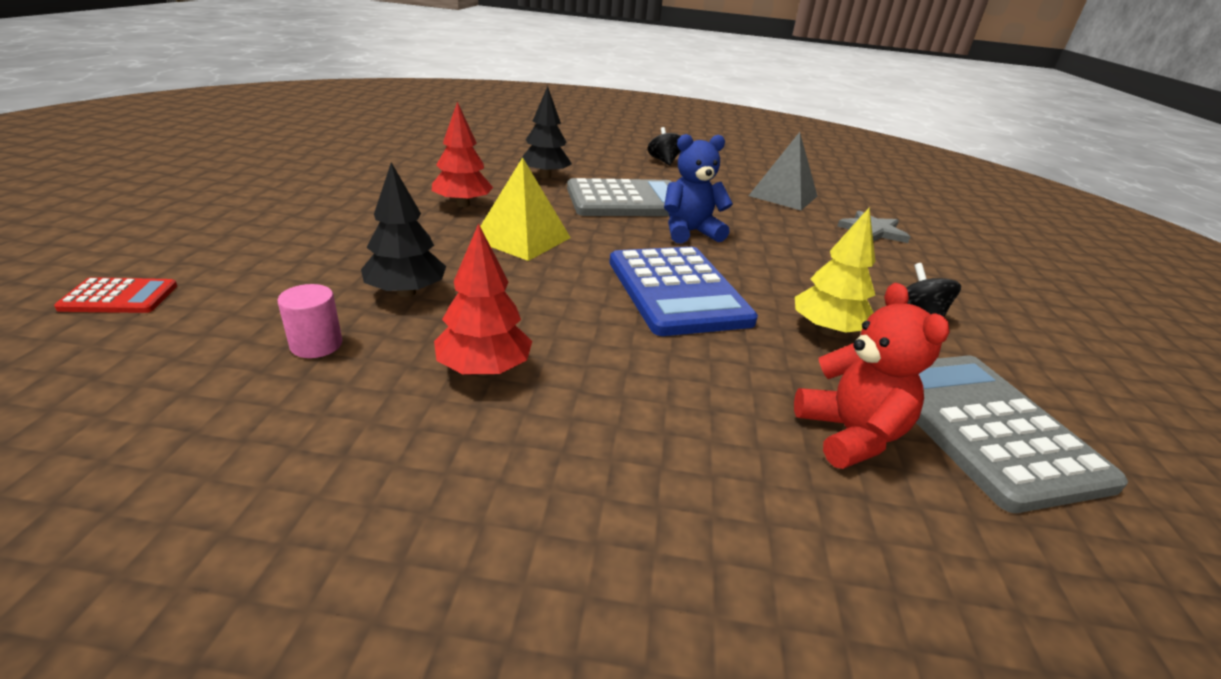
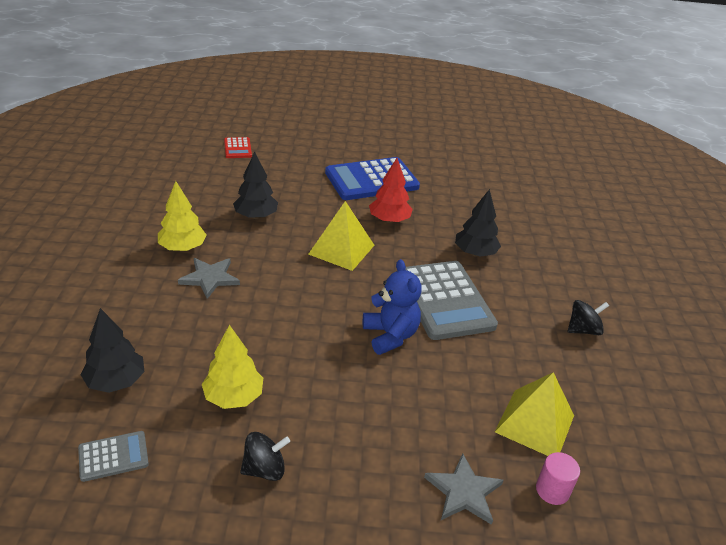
camera: 85 degrees right, 5 degrees up
pink cylinder [278,284,342,358] -> pink cylinder moved to [536,452,580,505]
red tree [434,223,532,376] -> yellow tree [158,181,207,252]
blue calculator [609,247,758,336] -> blue calculator moved to [325,157,420,200]
grey pyramid [749,132,817,210] -> yellow pyramid [495,372,574,456]
red teddy bear [794,283,949,469] -> black tree [81,308,144,393]
grey calculator [916,356,1128,513] -> grey calculator [78,431,149,482], size x0.47
none -> grey star [178,258,240,299]

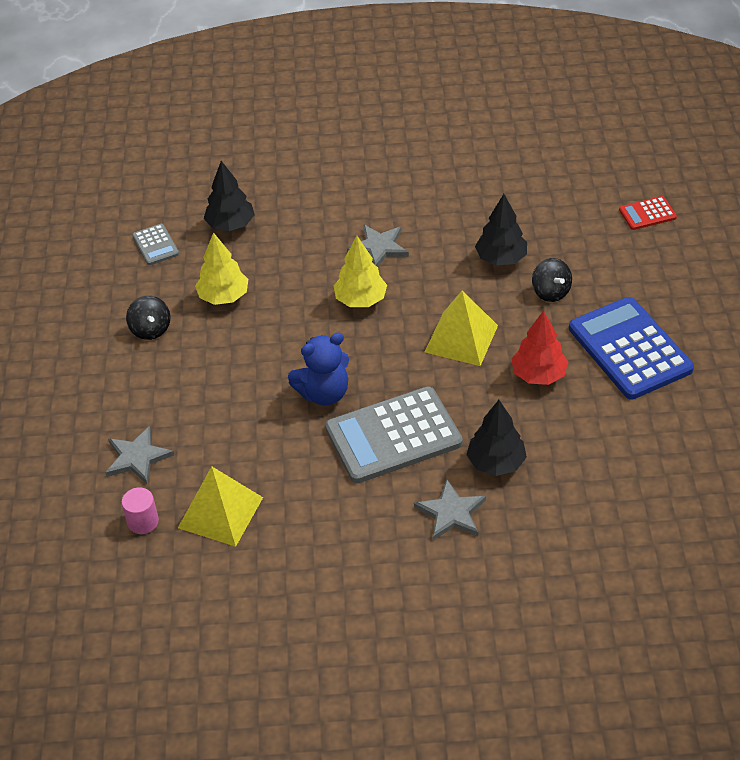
camera: 90 degrees right, 10 degrees up
yellow tree [158,181,207,252] -> yellow tree moved to [334,236,387,307]
black spinning top [568,300,609,335] -> black spinning top moved to [532,258,572,302]
none -> grey star [414,479,486,540]

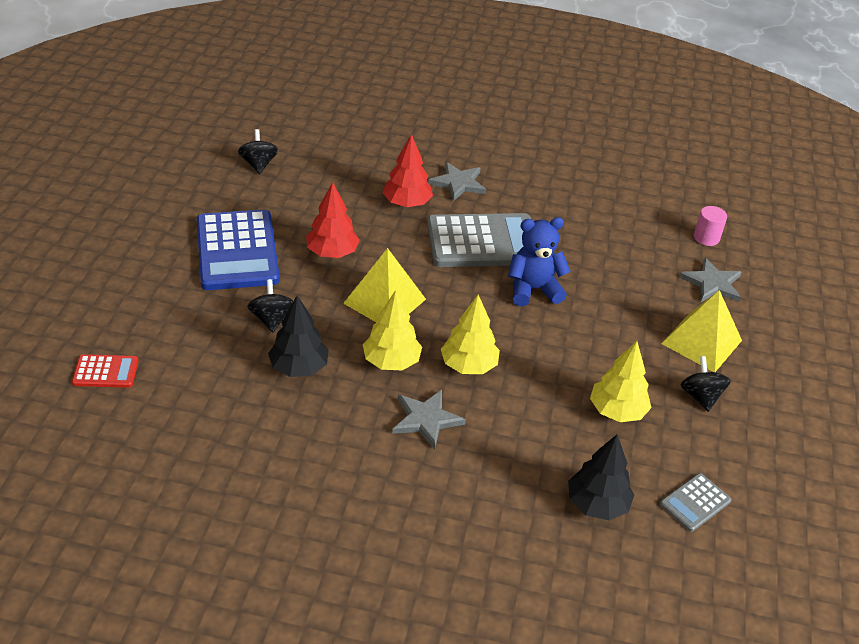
camera: 170 degrees left, 5 degrees down
grey calculator [132,224,179,265] -> grey calculator turned 120 degrees counterclockwise [660,473,731,532]
yellow pyramid [178,466,263,547] -> yellow pyramid moved to [661,290,742,372]
black tree [466,400,527,476] -> red tree [382,134,433,207]
none -> black spinning top [238,129,278,174]
none -> yellow tree [363,290,422,370]

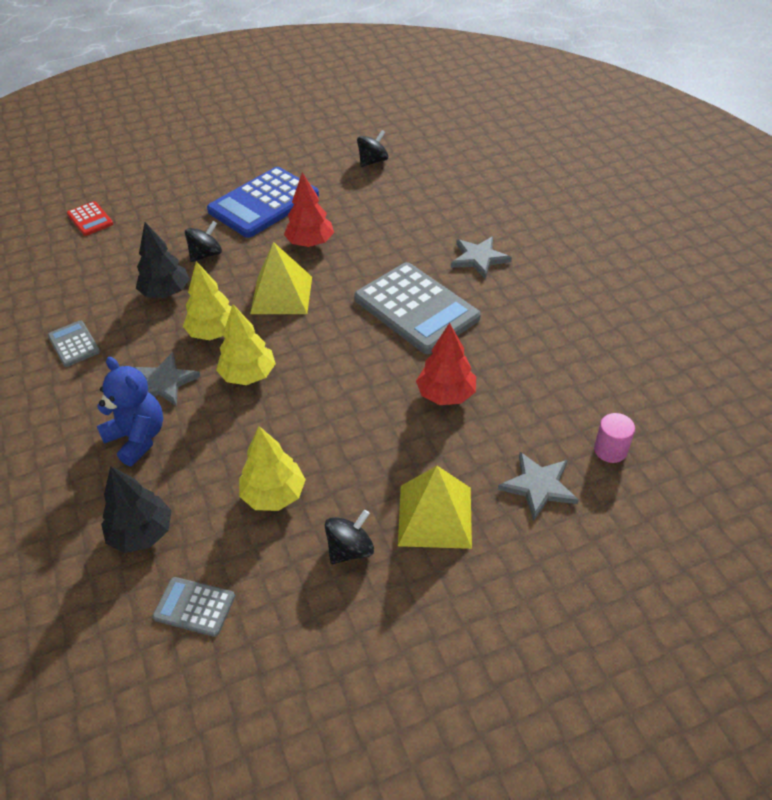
camera: 60 degrees right, 5 degrees up
red tree [382,134,433,207] -> red tree moved to [416,323,476,405]
blue teddy bear [508,217,571,306] -> blue teddy bear moved to [97,357,163,466]
none -> grey calculator [48,320,100,367]

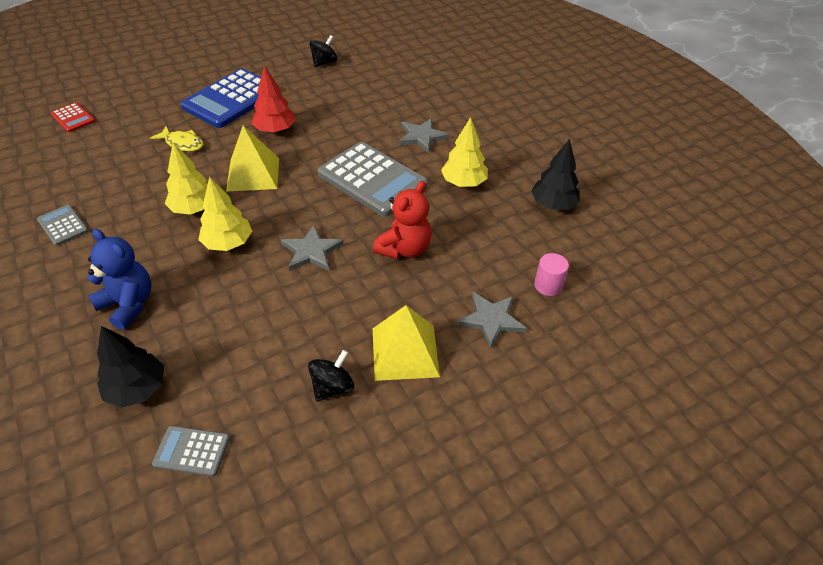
camera: 10 degrees left, 0 degrees up
grey star [134,352,201,406] -> grey star moved to [281,225,343,271]
black tree [136,222,190,298] -> black tree moved to [531,139,580,210]
black spinning top [185,221,222,262] -> yellow fish [150,126,203,152]
yellow tree [239,426,306,511] -> yellow tree moved to [441,117,488,187]
red tree [416,323,476,405] -> red teddy bear [373,181,432,259]

